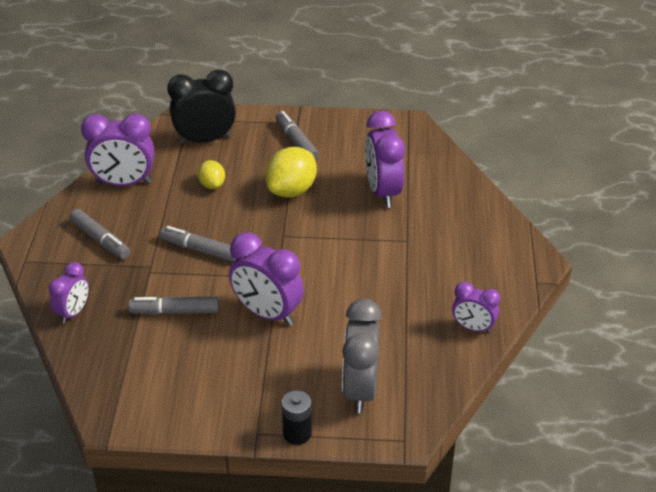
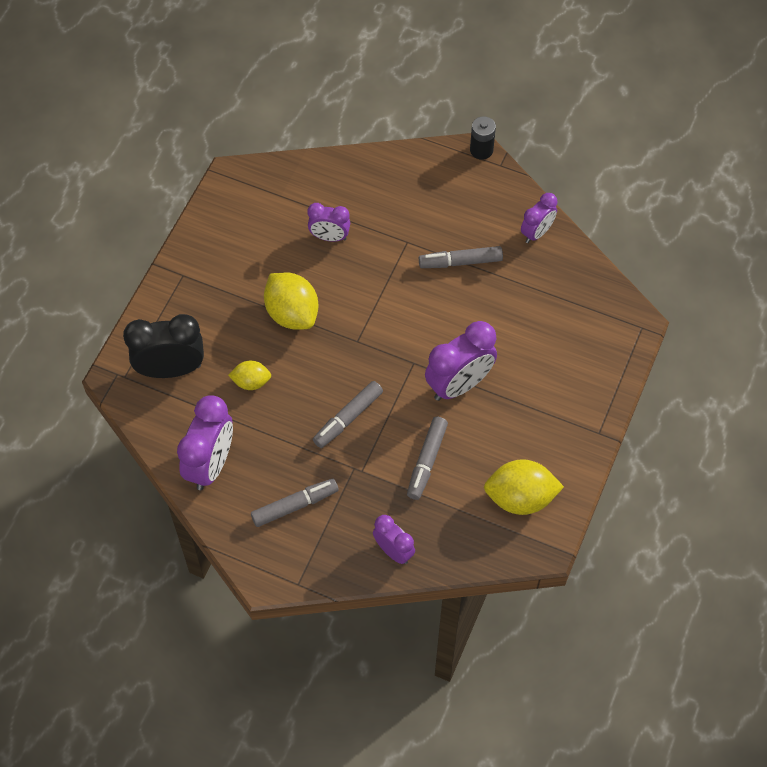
camera: 70 degrees left, 20 degrees up
black clock [167,70,236,144] -> black clock turned 75 degrees clockwise [123,314,204,378]
grey marker [276,111,319,160] -> grey marker moved to [419,246,503,268]
black battery [282,390,312,445] -> black battery moved to [470,116,496,160]
grey clock [342,299,382,413] -> none
purple clock [365,111,405,208] -> purple clock [308,203,350,241], size x0.59
none -> yellow lemon [484,459,564,515]

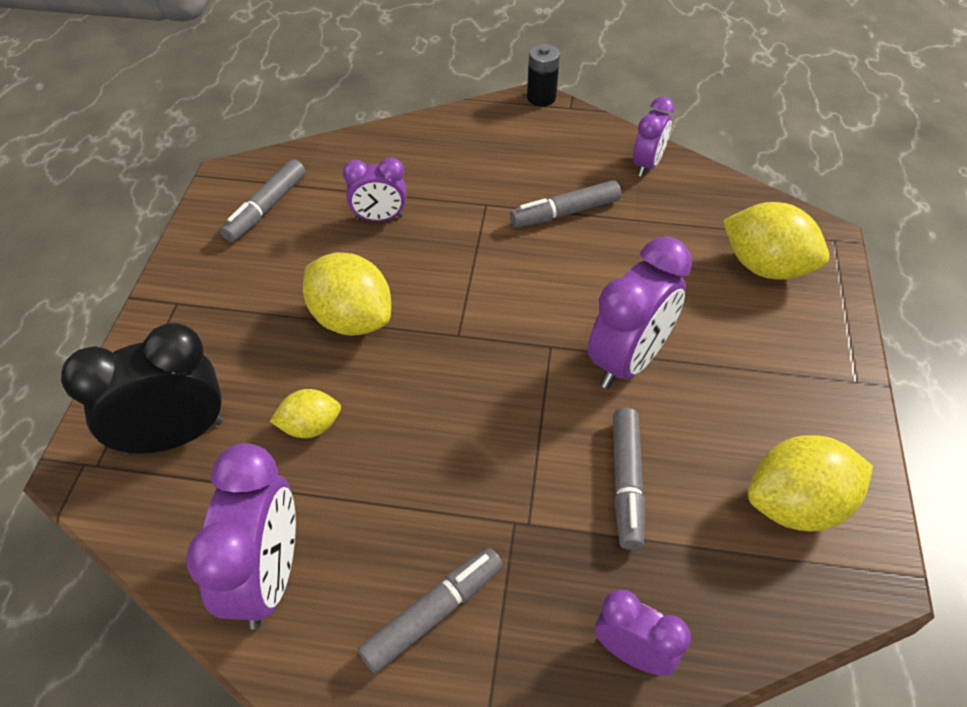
camera: 15 degrees left, 10 degrees down
grey marker [313,381,383,448] -> grey marker moved to [220,159,305,242]
none -> yellow lemon [723,202,829,280]

